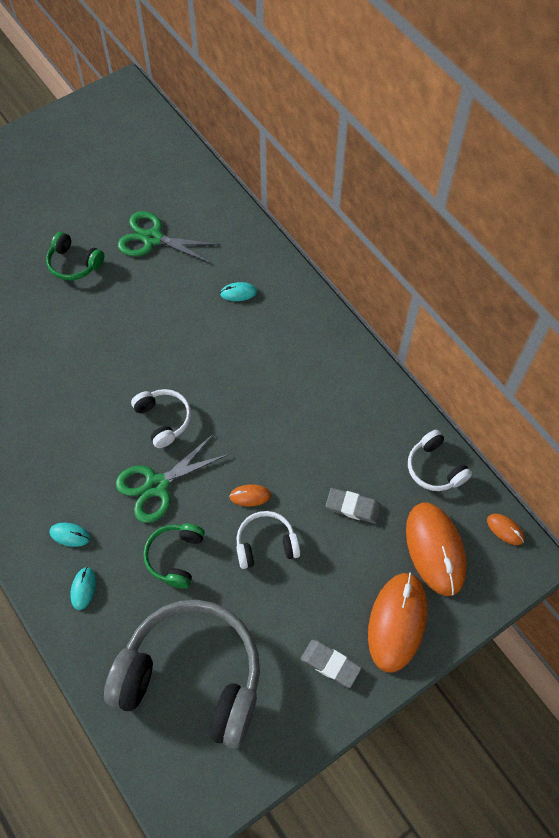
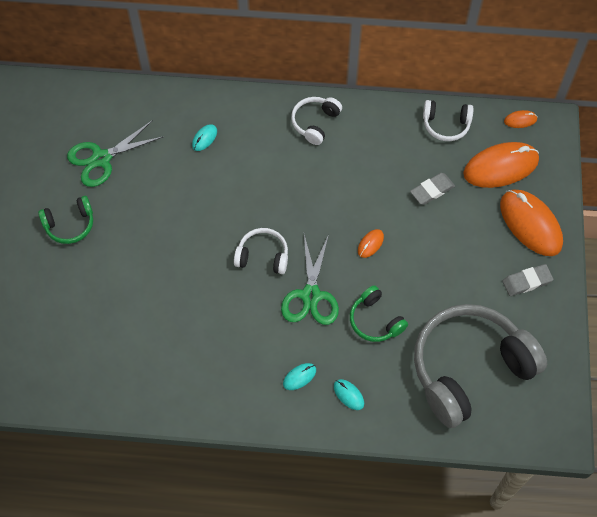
camera: 50 degrees left, 0 degrees up
white headphones [236,511,300,569] -> white headphones moved to [291,97,342,145]
orange mouse [406,503,467,596] -> orange mouse turned 45 degrees counterclockwise [463,142,539,188]

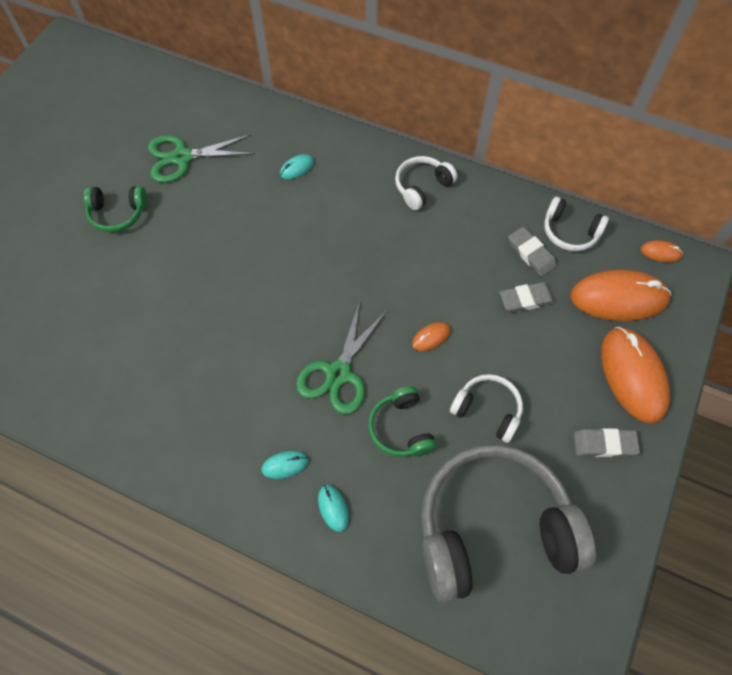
camera: 20 degrees right, 0 degrees up
white headphones [234,228,288,274] -> white headphones moved to [450,374,523,443]
none -> grey eraser [508,227,557,277]

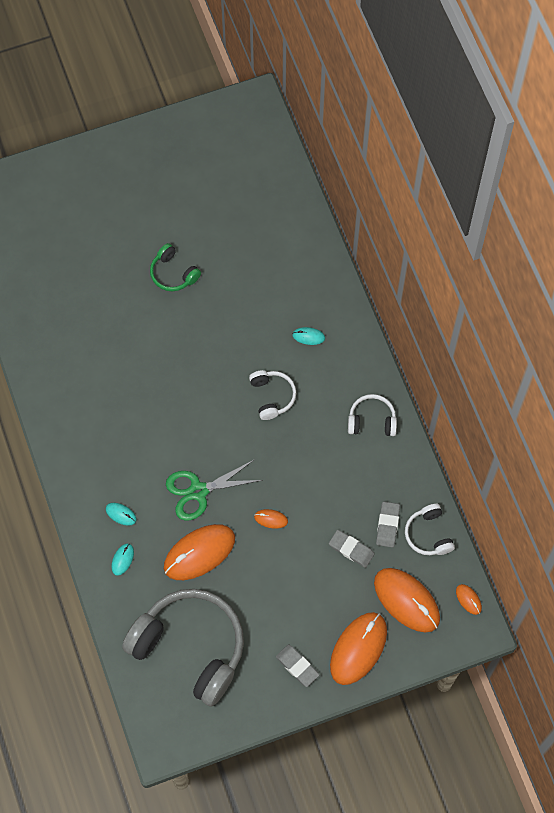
camera: 45 degrees right, 5 degrees up
green scissors [148,134,255,183] -> none
green headphones [368,386,437,457] -> orange mouse [164,524,235,580]
white headphones [450,374,523,443] -> white headphones moved to [249,370,296,420]

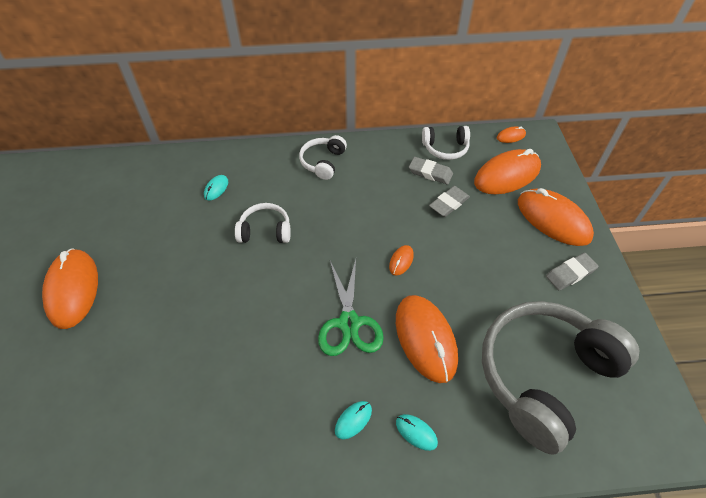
camera: 75 degrees left, 15 degrees down
green headphones [150,243,201,291] -> orange mouse [42,248,98,329]

